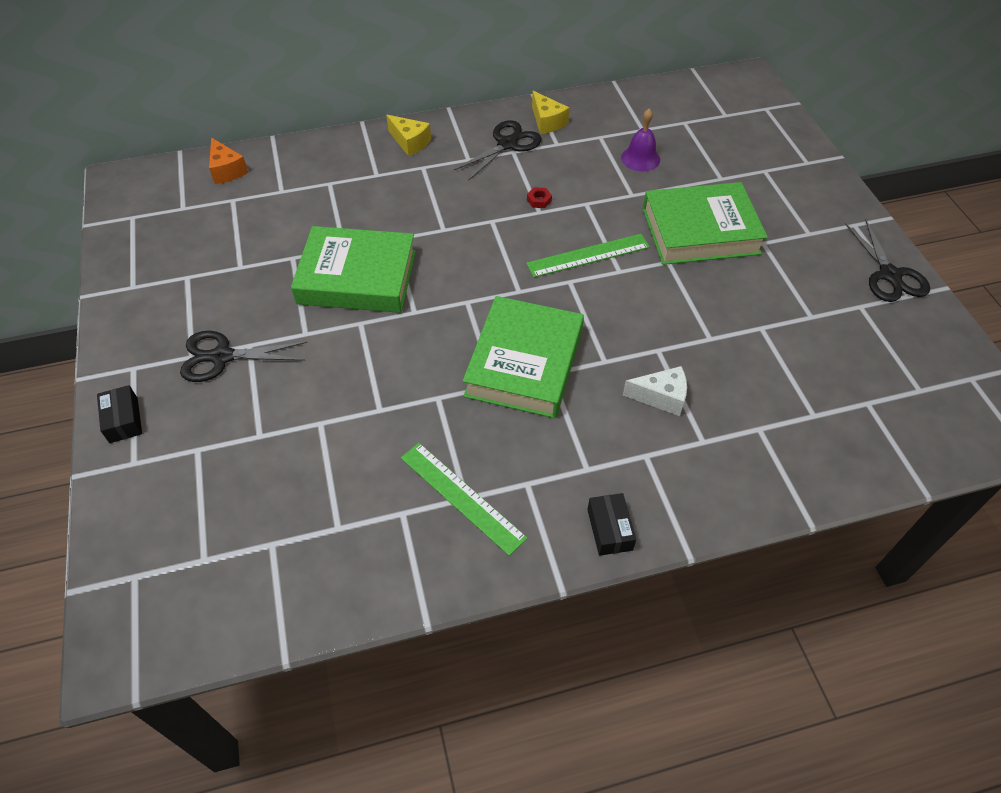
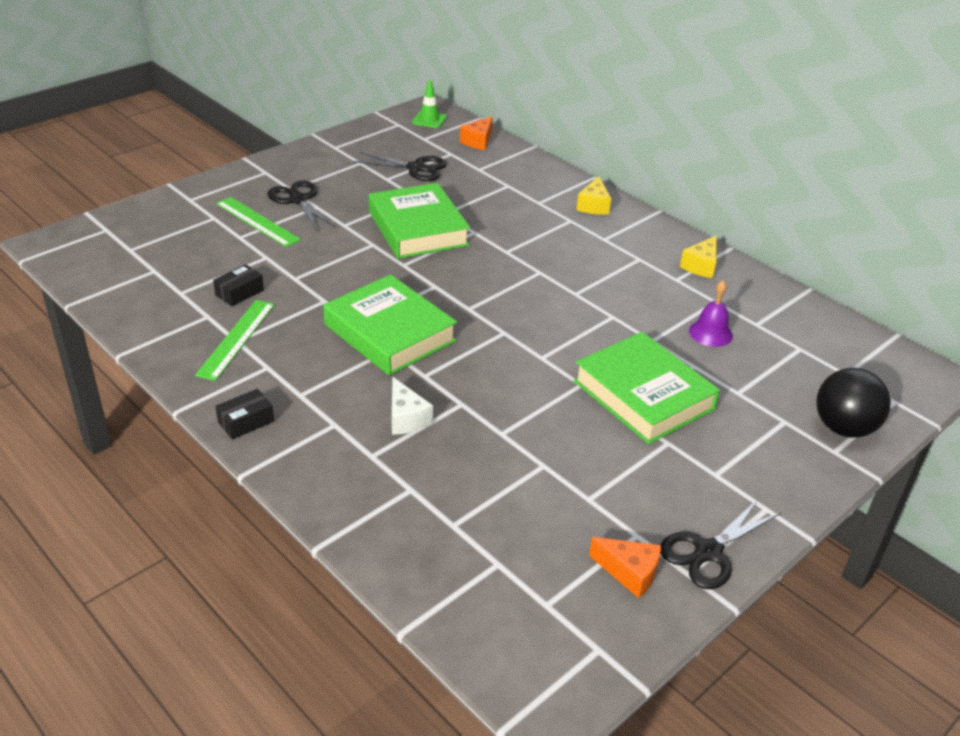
camera: 60 degrees right, 15 degrees down
black box [97,385,142,443] -> black box moved to [213,264,264,306]
black scissors [454,120,541,181] -> black scissors moved to [354,152,447,181]
green book [463,296,584,418] -> green book turned 60 degrees clockwise [323,275,457,376]
green ruler [526,234,650,278] -> green ruler moved to [216,197,301,247]
red nut [527,187,552,208] -> none
none -> green traffic cone [412,80,447,128]
none -> orange cheese [589,537,661,598]
none -> black ball [816,368,891,438]

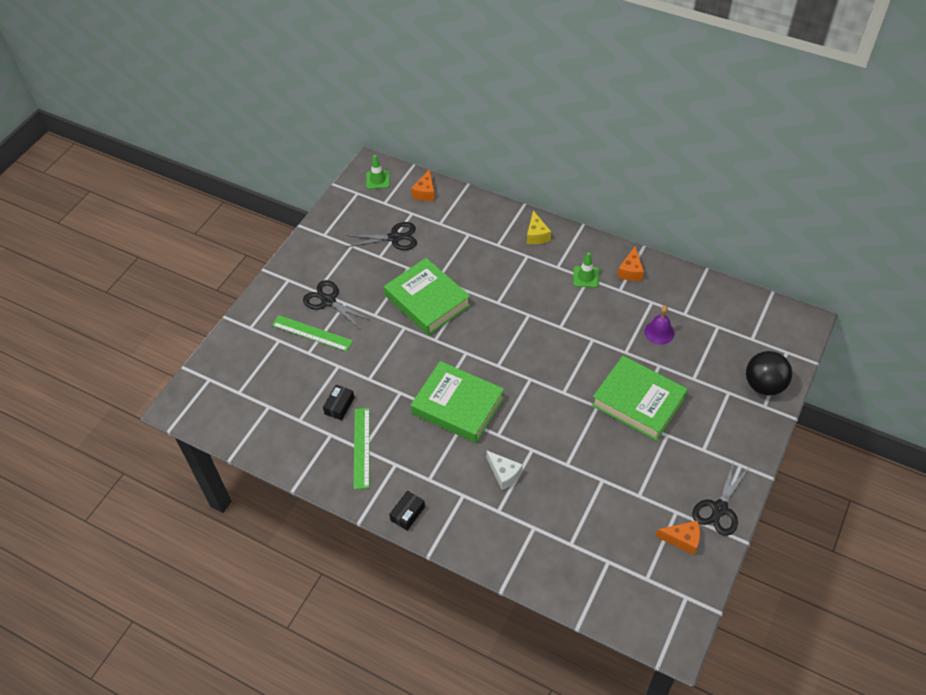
camera: 15 degrees left, 15 degrees up
yellow cheese [680,236,717,278] -> orange cheese [617,247,644,281]
none -> green traffic cone [573,252,599,287]

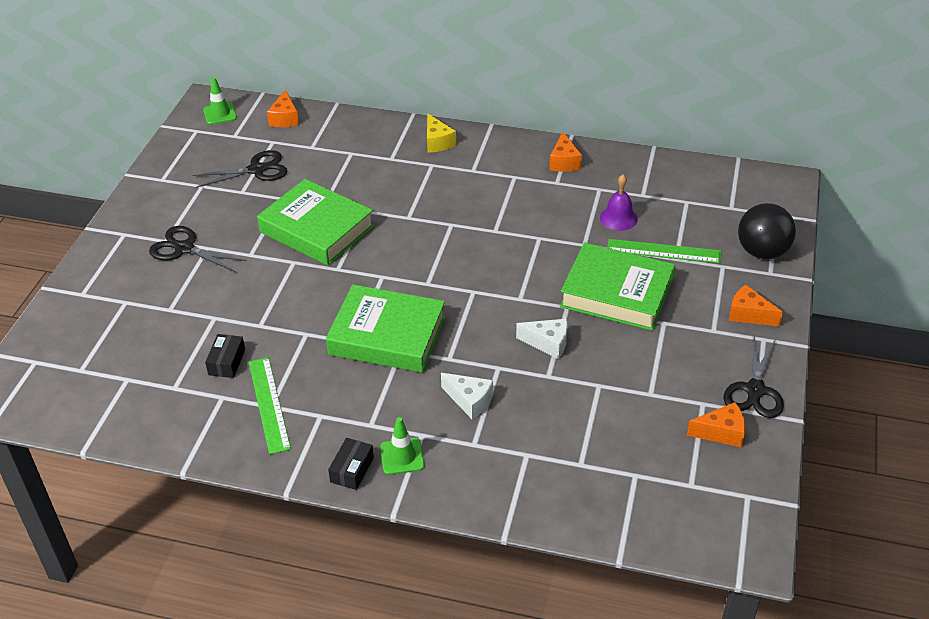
camera: 15 degrees left, 10 degrees down
green ruler [272,315,353,352] -> green ruler moved to [607,239,721,263]
green traffic cone [573,252,599,287] -> green traffic cone moved to [380,417,425,475]
none -> white cheese [516,319,568,359]
none -> orange cheese [729,285,783,327]

